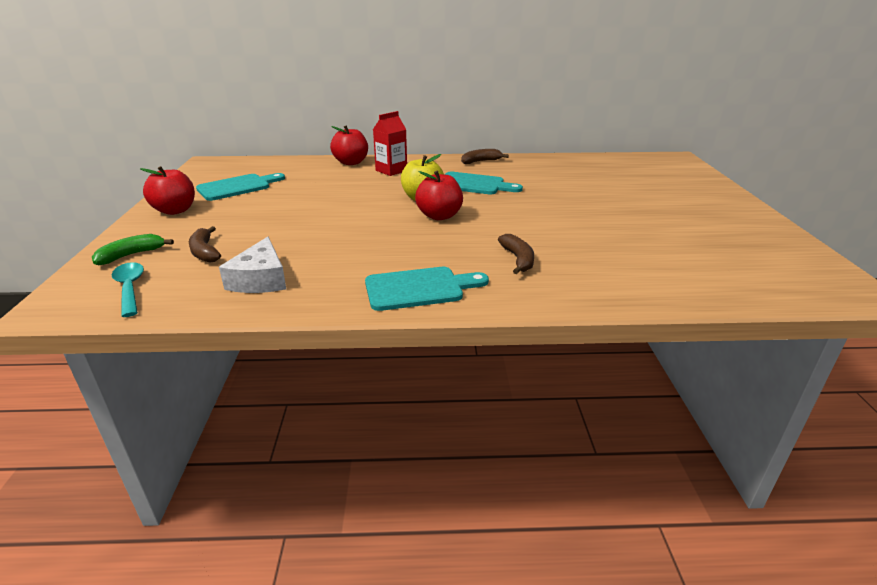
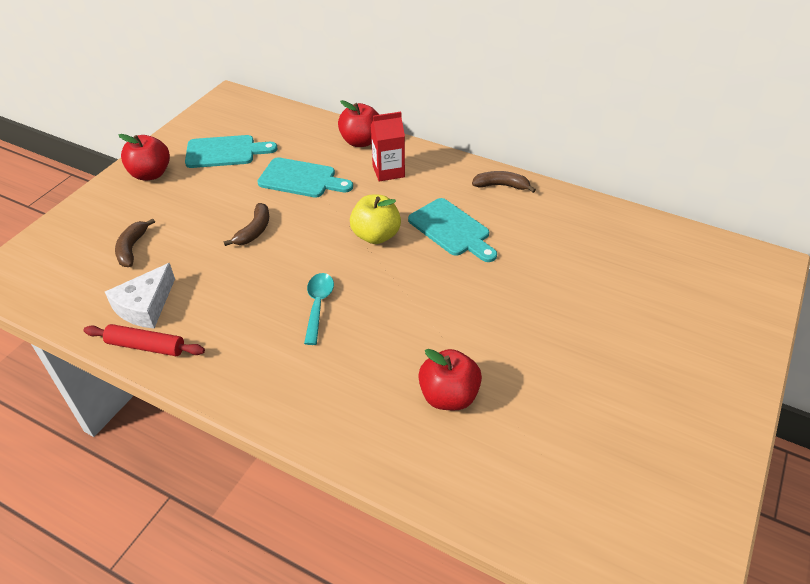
camera: 30 degrees right, 15 degrees up
green banana [92,234,174,265] -> none
turquoise spoon [112,262,144,317] -> turquoise spoon moved to [304,273,334,345]
turquoise cutting board [365,267,489,311] -> turquoise cutting board moved to [257,157,353,198]
red apple [415,171,463,220] -> red apple moved to [418,349,482,410]
brown banana [498,234,534,274] -> brown banana moved to [224,203,269,246]
none -> red rolling pin [84,324,205,356]

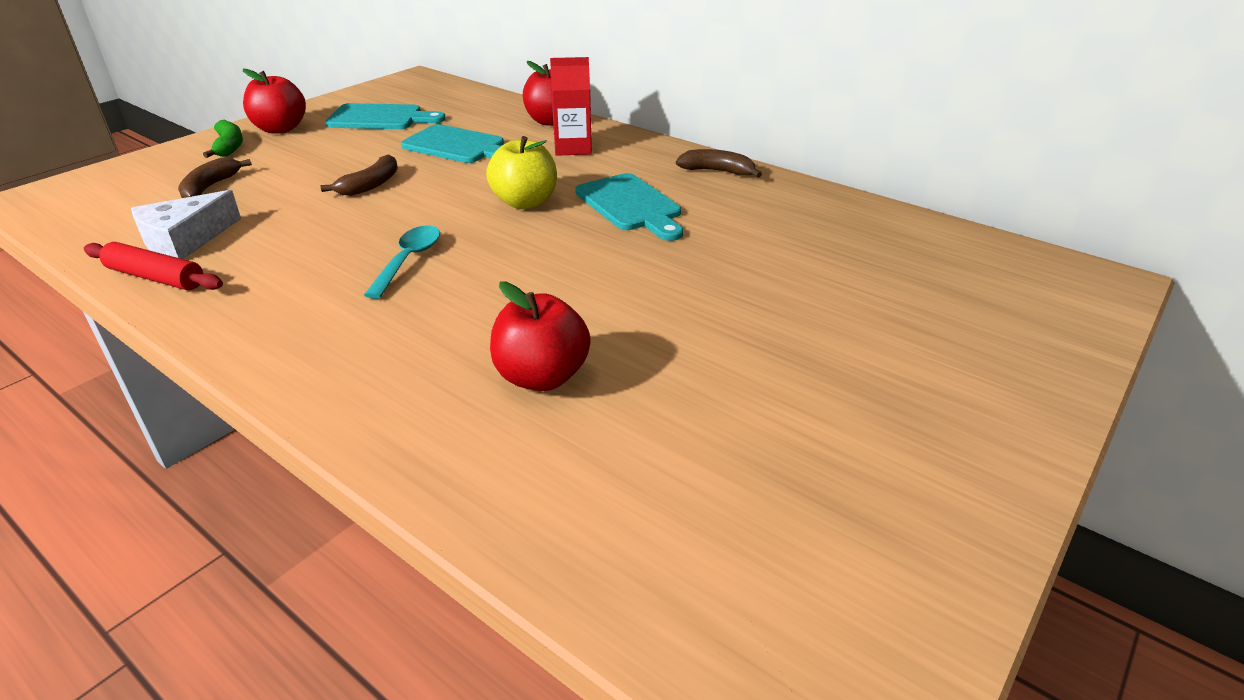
camera: 10 degrees right, 10 degrees down
none -> green banana [203,120,243,158]

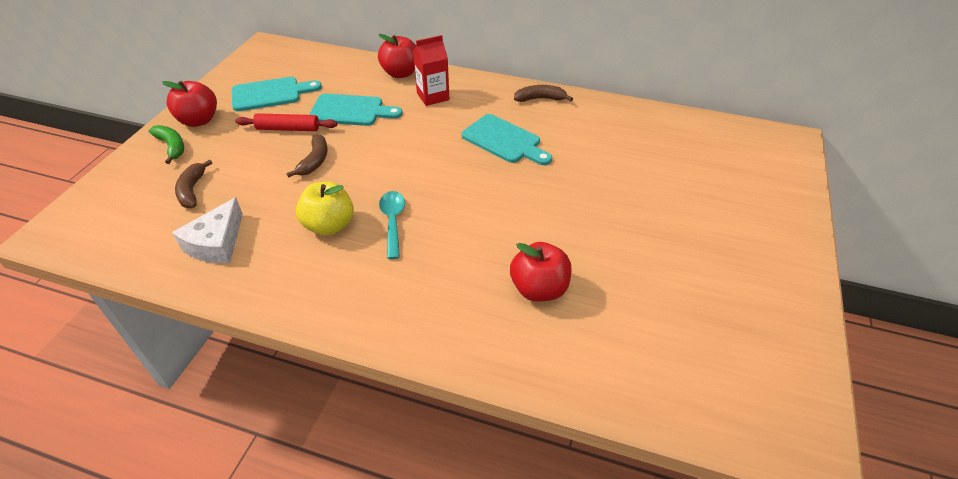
camera: 20 degrees left, 10 degrees up
red rolling pin [84,242,223,290] -> red rolling pin moved to [235,113,337,131]
yellow apple [486,136,557,209] -> yellow apple moved to [296,181,354,236]

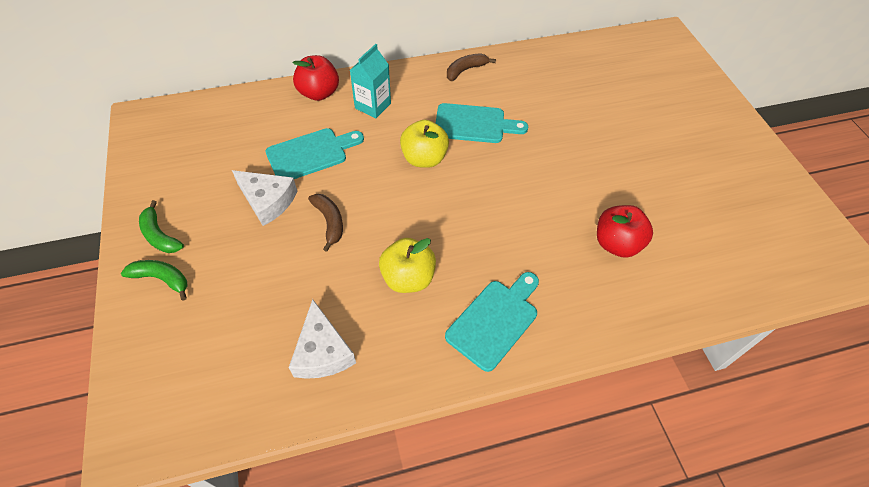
camera: 35 degrees left, 10 degrees up
red apple [162,81,217,127] -> green banana [139,200,184,253]
brown banana [175,159,212,208] -> none
turquoise cutting board [232,77,322,111] -> turquoise cutting board moved to [445,272,539,372]
red rolling pin [235,113,337,131] -> white cheese [232,170,297,226]
turquoise spoon [379,191,405,259] -> none
red carton [413,35,449,106] -> turquoise carton [350,44,391,118]
none -> yellow apple [400,120,449,168]

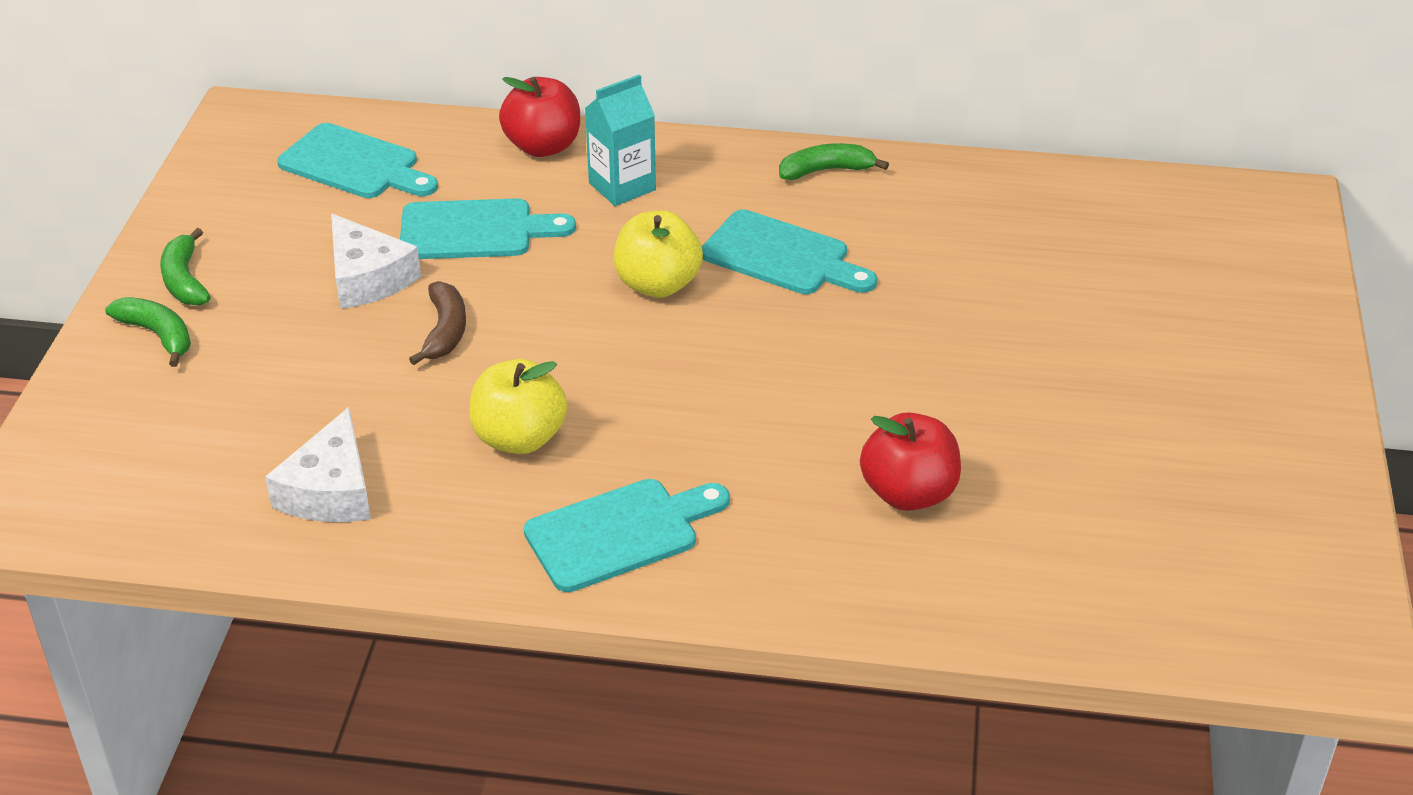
camera: 25 degrees right, 15 degrees down
brown banana [447,53,496,81] -> green banana [779,143,889,180]
none -> turquoise cutting board [277,123,438,198]

